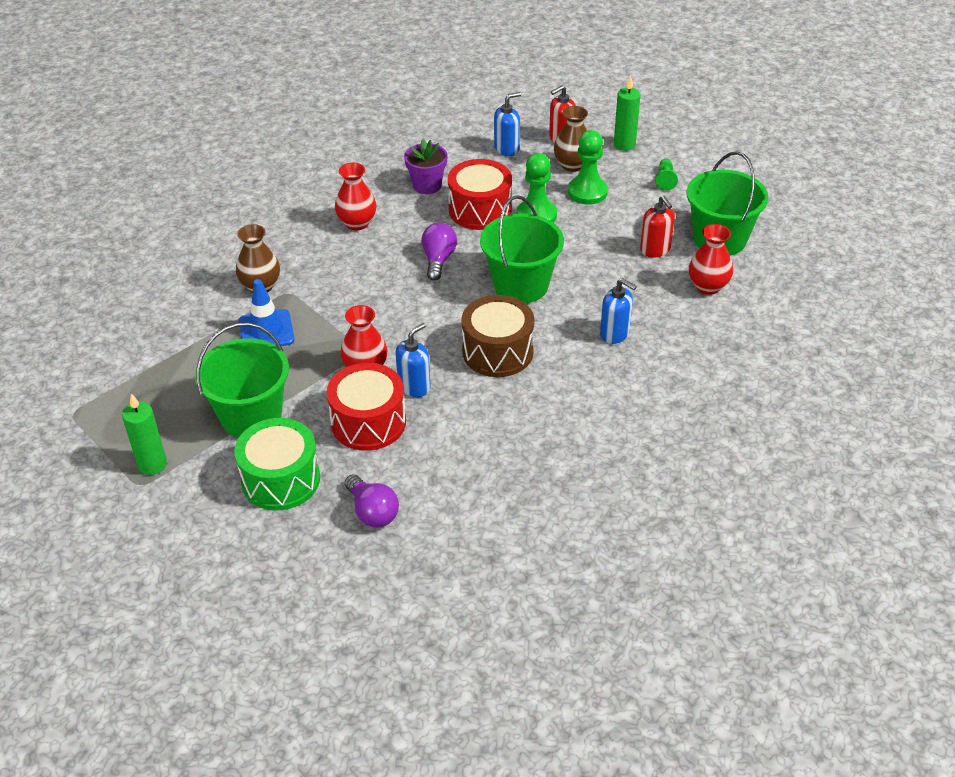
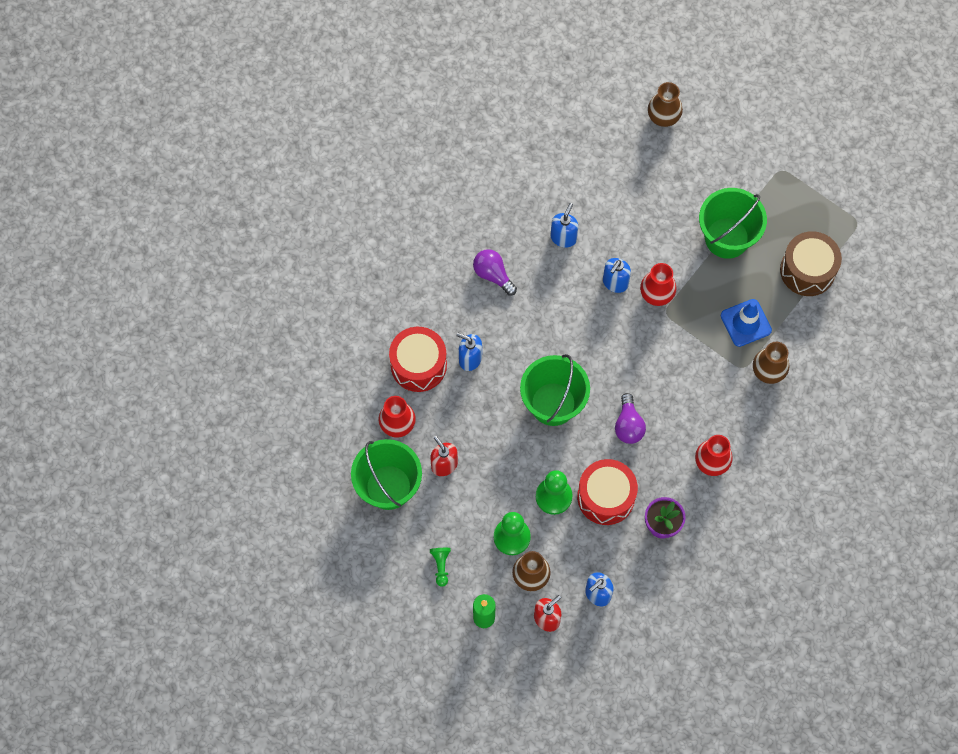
camera: 170 degrees right, 25 degrees up
green candle [122,394,167,475] -> none
green drum [234,418,320,511] -> none
red drum [327,363,406,451] -> red drum moved to [389,327,447,392]
purple light bulb [345,474,399,527] -> purple light bulb moved to [473,249,517,296]
brown drum [461,295,534,377] -> brown drum moved to [780,231,842,296]
none -> blue soap dispenser [551,203,578,248]
none -> brown vase [648,82,683,127]

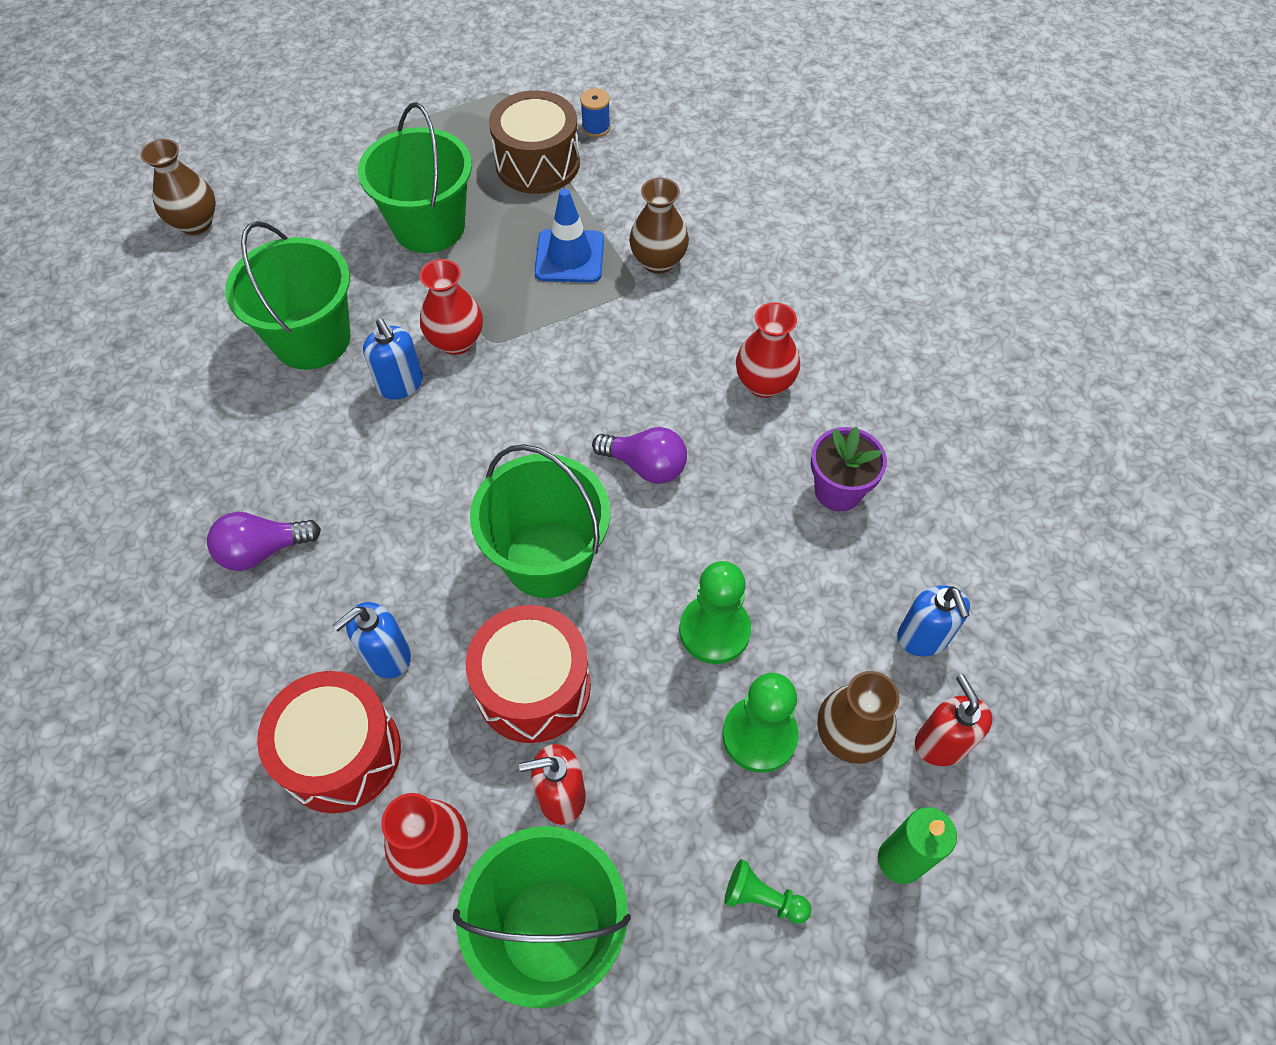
camera: 65 degrees left, 10 degrees down
blue soap dispenser [551,203,578,248] -> none
red drum [577,459,638,525] -> red drum moved to [466,605,591,743]
none -> green bucket [225,221,350,370]
none -> blue spool [580,88,611,137]

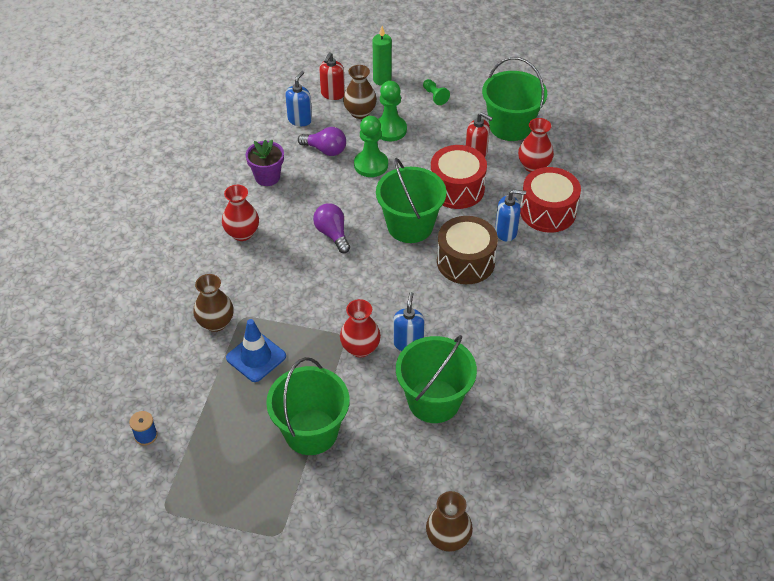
camera: 140 degrees left, 10 degrees down
purple light bulb [207,512,321,571] -> purple light bulb moved to [298,127,346,156]
brown drum [489,90,580,194] -> brown drum moved to [437,216,498,284]

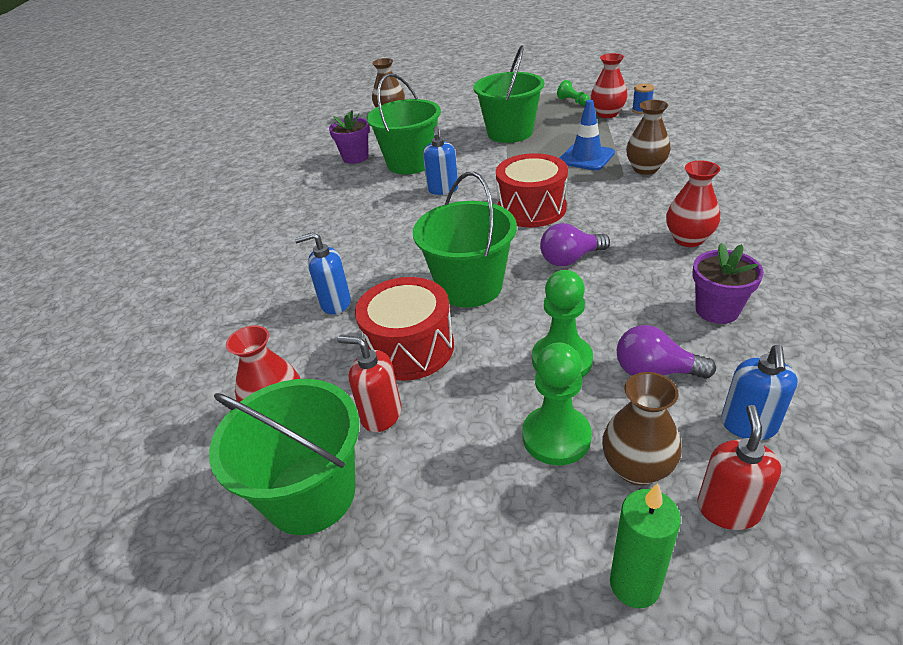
camera: 175 degrees right, 10 degrees down
purple light bulb [313,203,350,253] -> purple light bulb turned 105 degrees clockwise [540,223,610,266]
red vase [340,299,381,358] -> red vase moved to [591,53,627,118]
green pawn [423,79,450,105] -> green pawn moved to [557,80,590,106]
brown drum [437,216,498,284] -> none
red drum [520,167,581,233] -> red drum moved to [496,153,568,227]
none -> purple flower pot [329,110,370,164]

